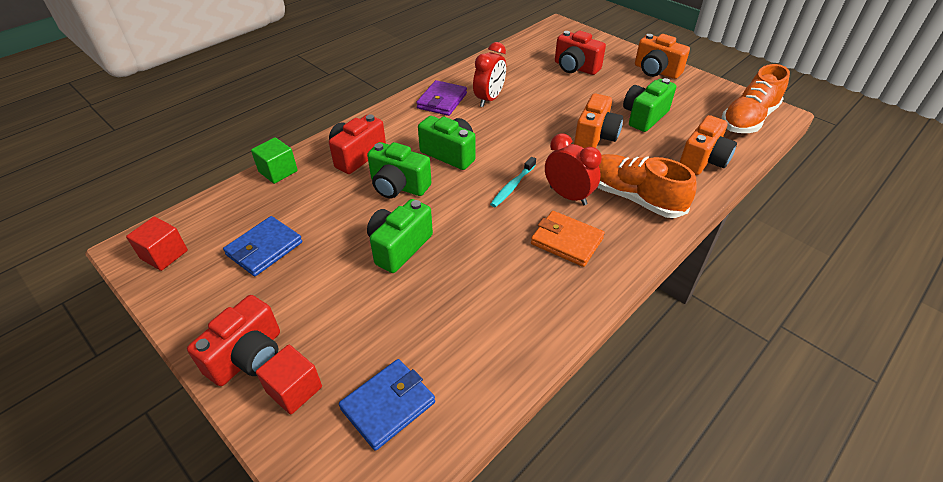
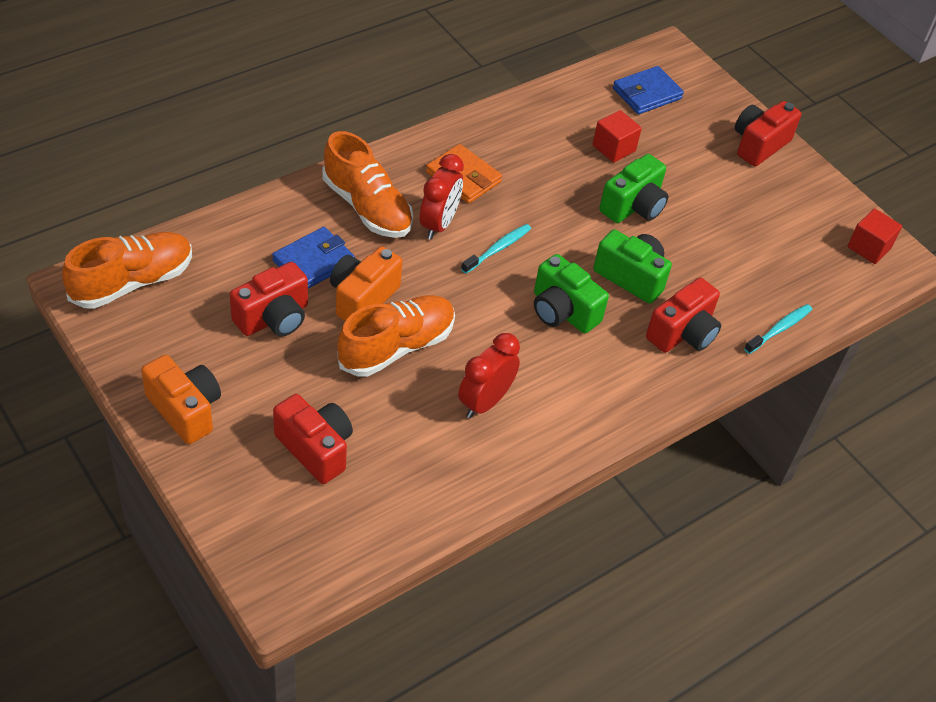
camera: 175 degrees left, 5 degrees up
blue wallet [223,216,302,276] -> blue wallet moved to [272,227,355,289]
green cube [251,137,298,184] -> turquoise toothbrush [744,304,812,354]
red cube [256,345,322,415] -> red cube moved to [593,110,642,163]
purple wallet [416,80,467,116] -> none
red clock [545,133,602,205] -> red clock turned 120 degrees counterclockwise [420,154,464,240]
green camera [623,78,676,132] -> red camera [230,262,308,337]
orange camera [679,115,737,175] -> none
none -> orange shoe [337,295,455,377]

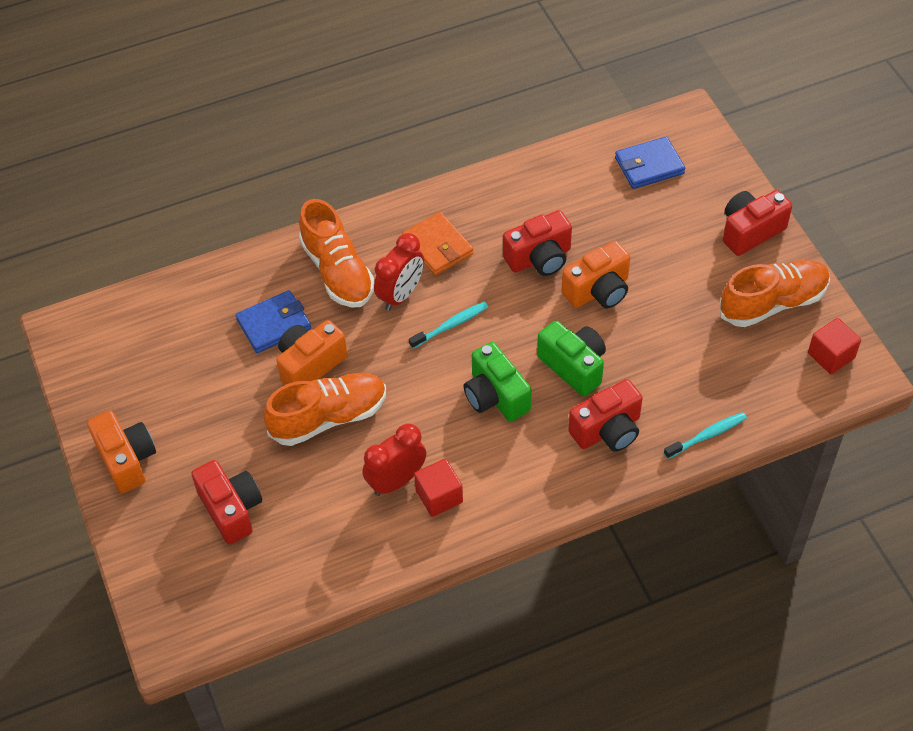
camera: 20 degrees right, 5 degrees up
orange shoe [62,232,192,309] -> orange shoe moved to [720,260,830,327]
red camera [230,262,308,337] -> red camera moved to [503,210,572,276]
red cube [593,110,642,163] -> red cube moved to [414,459,463,517]
green camera [599,154,668,223] -> orange camera [561,241,630,308]

